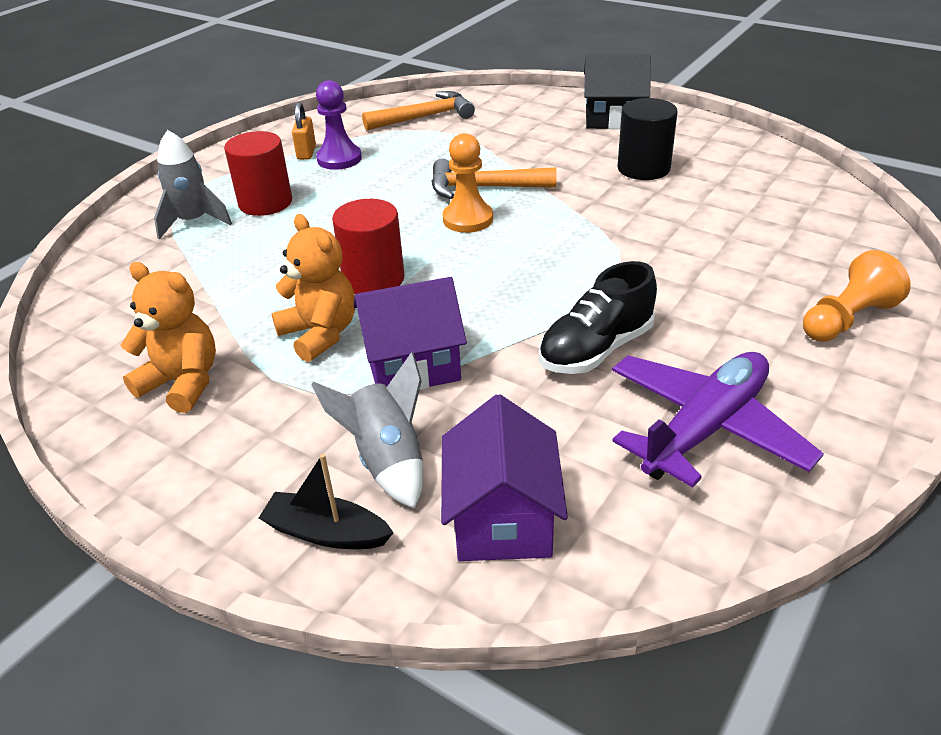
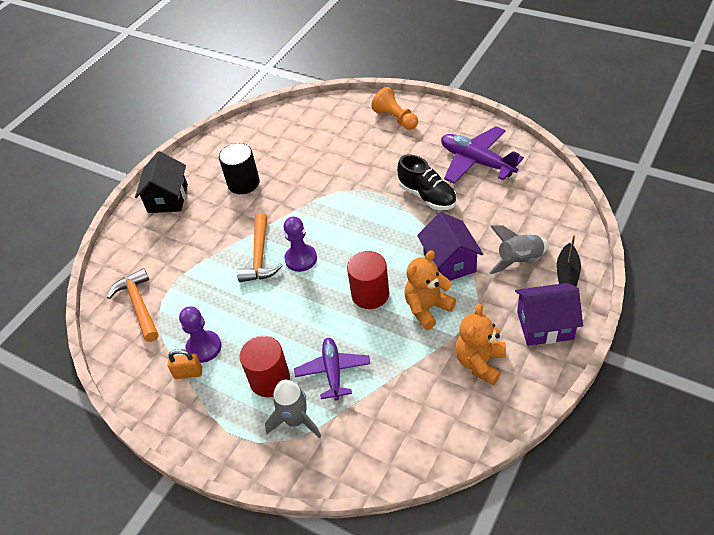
camera: 90 degrees left, 10 degrees up
purple house [441,394,568,561] -> purple house moved to [515,283,583,346]
orange pawn [442,133,493,233] -> purple pawn [283,217,317,272]
none -> purple plane [294,338,370,400]

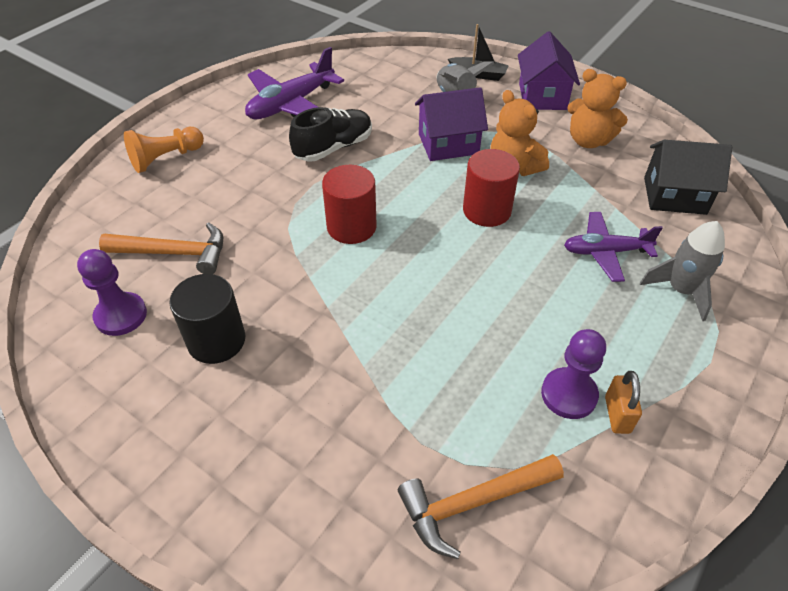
camera: 90 degrees left, 0 degrees up
black house [135,151,188,213] -> black house moved to [644,140,732,215]
orange hammer [237,213,283,282] -> orange hammer moved to [99,223,223,274]
red cylinder [240,336,290,397] -> red cylinder moved to [322,165,377,244]
purple pawn [283,217,317,272] -> purple pawn moved to [77,249,147,336]

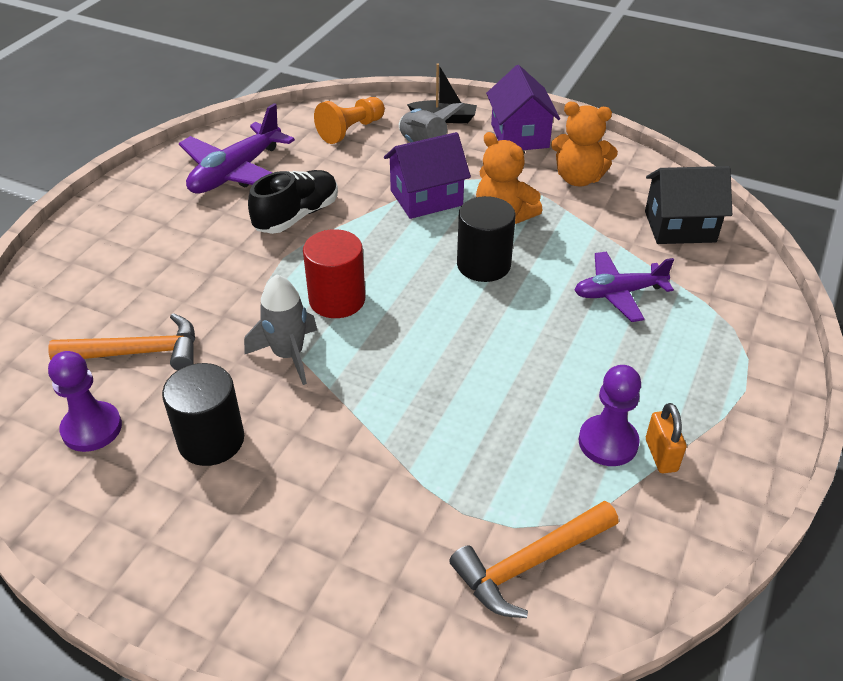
camera: 10 degrees left, 5 degrees down
orange pawn [124,127,204,173] -> orange pawn moved to [314,97,385,144]
red cylinder [463,149,520,227] -> black cylinder [457,196,516,282]
grey rocket [640,221,725,321] -> grey rocket moved to [244,274,317,385]

